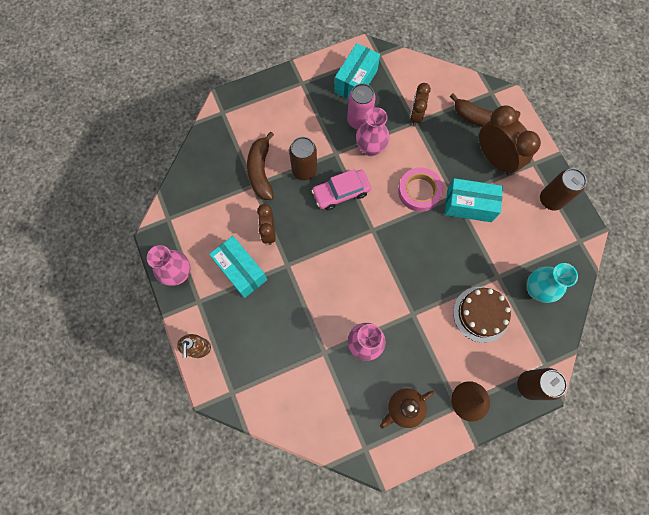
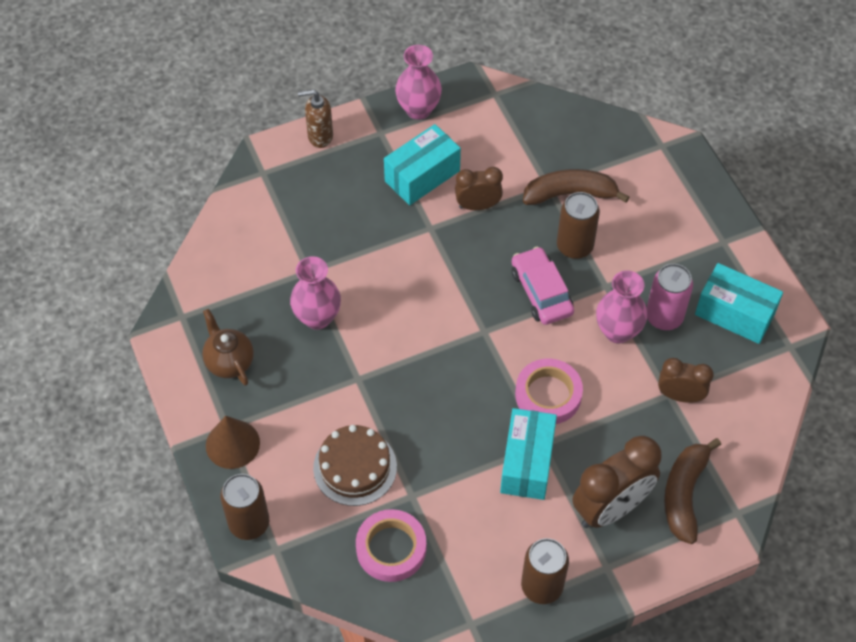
camera: 90 degrees right, 15 degrees down
turquoise vase [527,263,578,303] -> pink tape [356,509,426,582]

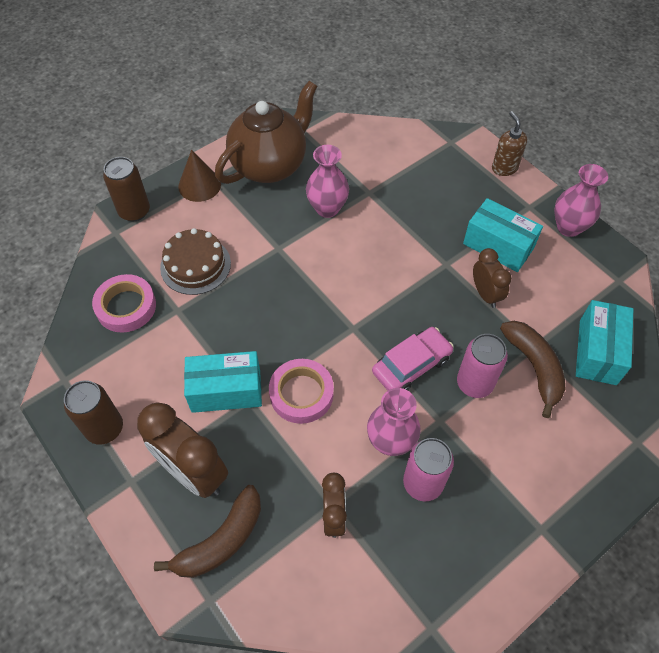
camera: 75 degrees right, 0 degrees up
brown teapot [202,309,254,386] -> brown teapot [215,81,317,184], size x1.92
brown can [557,192,600,259] -> pink can [457,334,508,398]
brown banana [664,438,721,544] -> brown banana turned 135 degrees clockwise [154,485,261,578]
turquoise box [695,263,783,344] -> turquoise box moved to [576,300,633,385]

